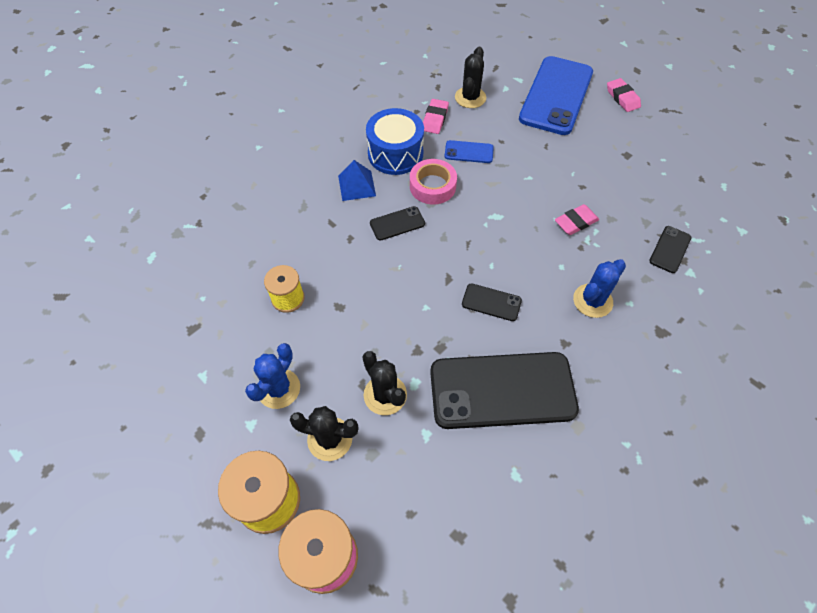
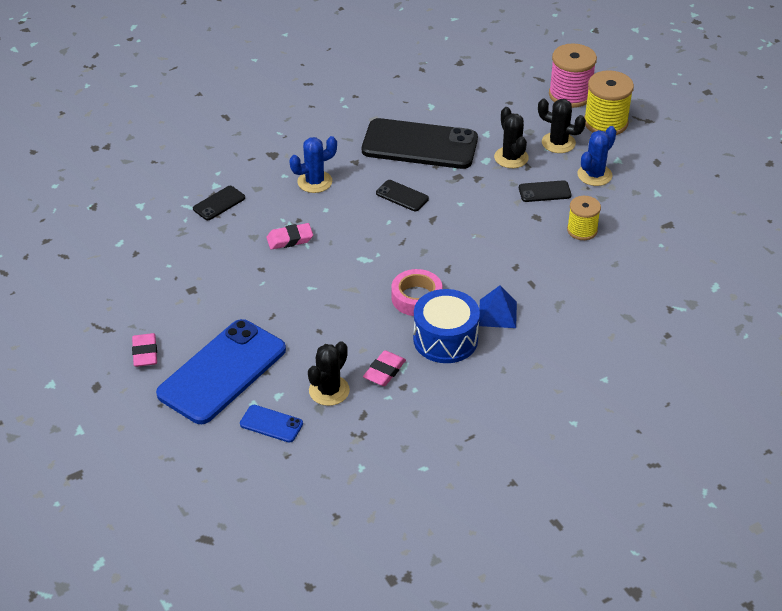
camera: 165 degrees left, 15 degrees down
black phone [370,206,425,241] -> black phone moved to [519,180,571,202]
blue phone [445,140,494,163] -> blue phone moved to [240,405,303,443]

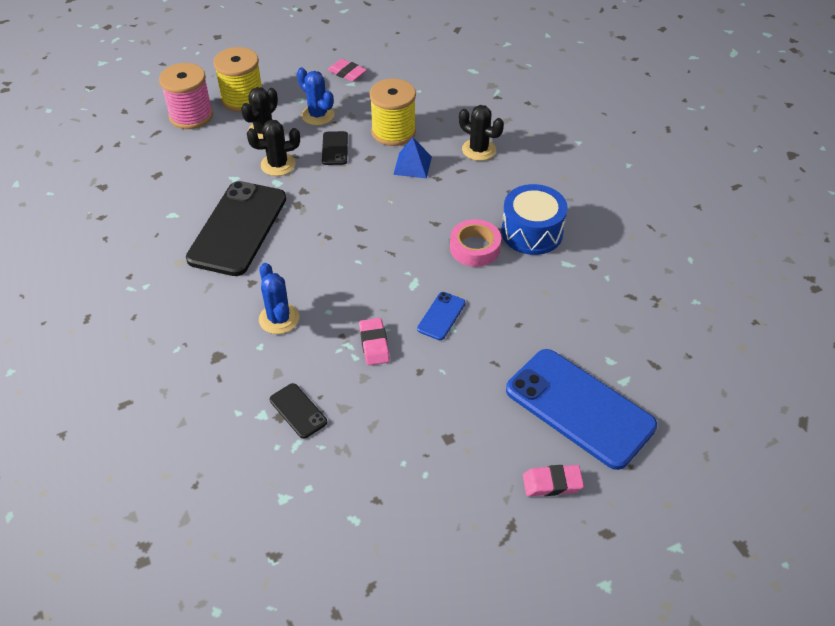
camera: 85 degrees left, 5 degrees up
blue phone [240,405,303,443] -> blue phone moved to [417,292,466,340]
black cactus [308,341,350,406] -> black cactus moved to [459,105,504,161]
pink eraser [363,350,406,386] -> pink eraser moved to [328,59,367,82]
black phone [376,180,429,211] -> none
blue pyramid [479,285,517,328] -> blue pyramid moved to [393,137,432,179]
yellow spool [567,196,601,240] -> yellow spool [370,78,416,146], size x1.58

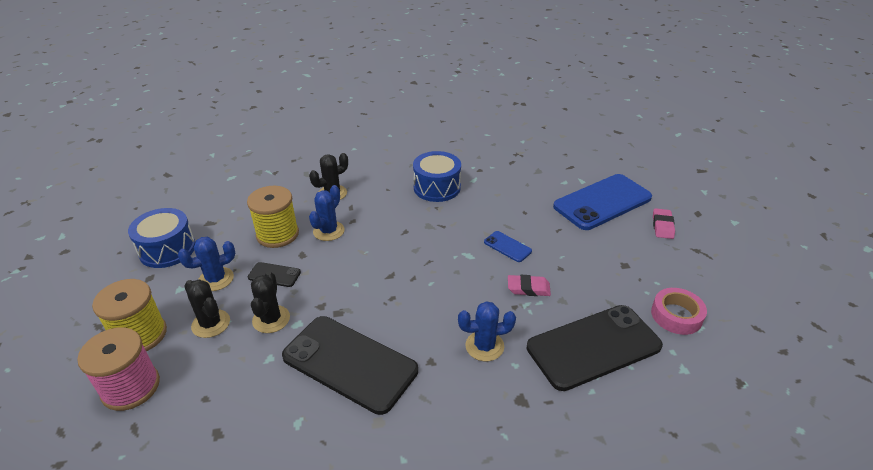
camera: 75 degrees left, 10 degrees down
black phone [270,383,327,439] -> black phone [527,305,663,391], size x2.30
pink eraser [328,59,367,82] -> blue drum [128,208,195,268]
blue pyramid [393,137,432,179] -> blue cactus [309,185,345,241]
pink tape [450,219,501,267] -> pink tape moved to [651,288,707,335]

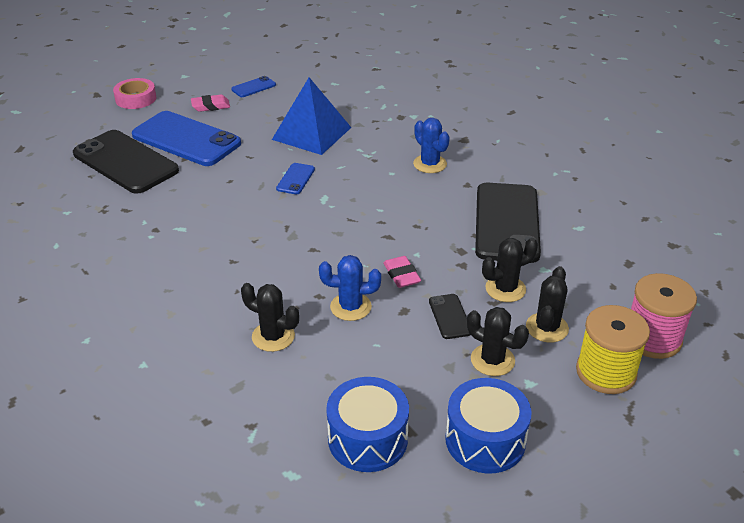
camera: 115 degrees left, 0 degrees up
blue cactus [178,237,235,291] -> black cactus [467,307,529,376]
yellow spool [247,186,299,248] -> none
blue drum [413,151,461,202] -> blue drum moved to [326,377,409,472]
pink eraser [508,275,551,296] -> pink eraser moved to [383,256,421,288]
black phone [527,305,663,391] -> black phone moved to [73,130,179,194]
pink tape [651,288,707,335] -> pink tape moved to [113,78,156,109]
none -> blue phone [231,76,276,97]
none -> blue pyramid [272,77,352,155]

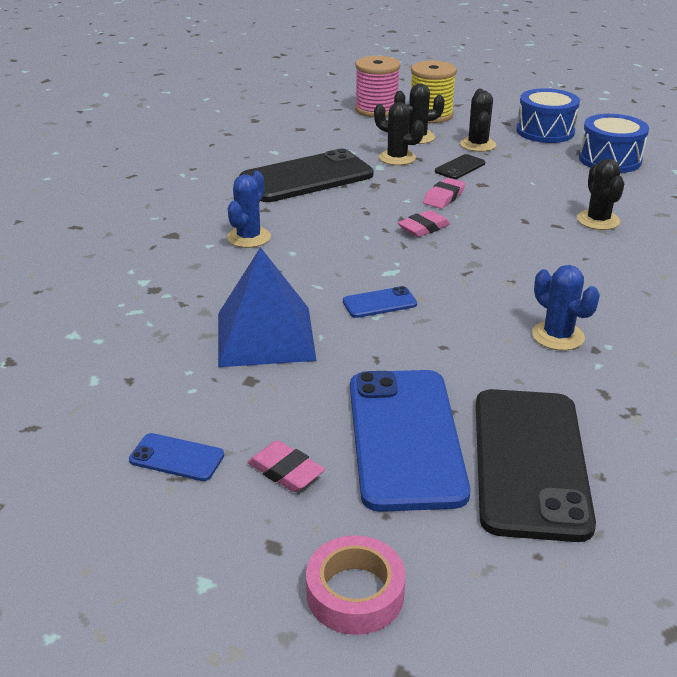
camera: 125 degrees left, 5 degrees down
blue cactus [319,255,381,321] -> blue cactus moved to [532,265,600,351]
none -> pink eraser [398,210,450,237]

